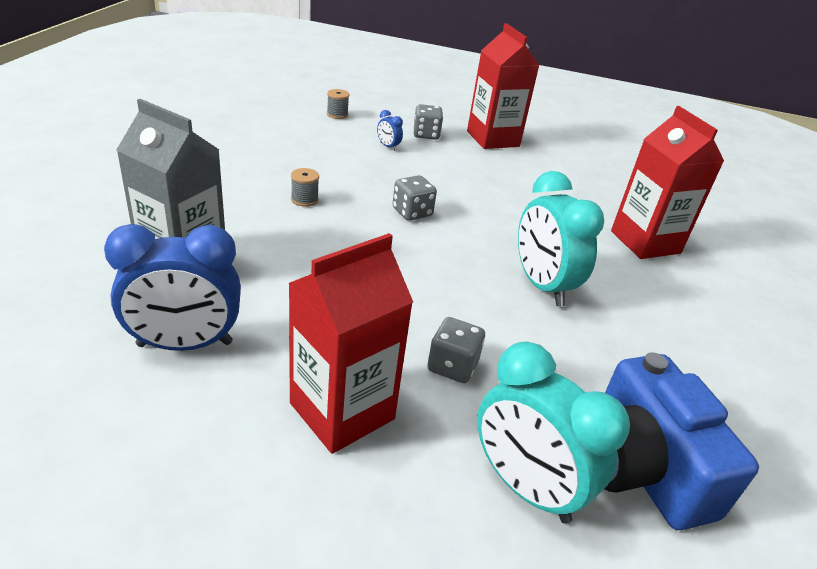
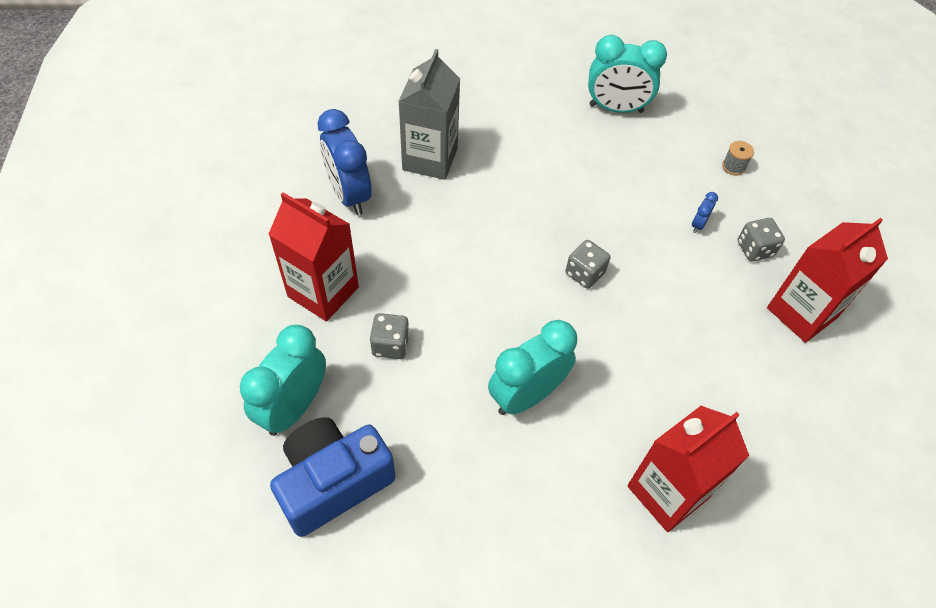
camera: 75 degrees right, 20 degrees up
grey spool [291,168,319,207] -> none
none -> turquoise clock [588,35,667,113]

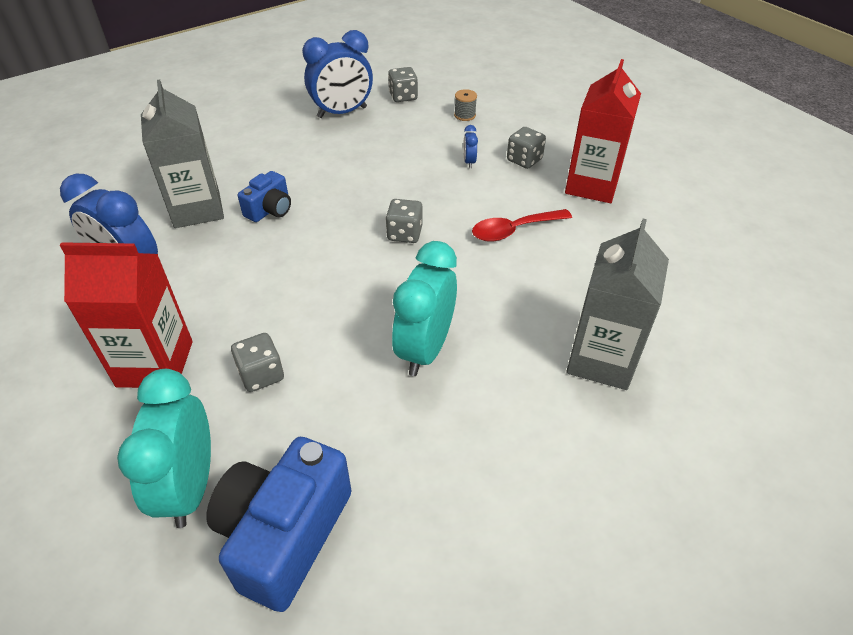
camera: 30 degrees left, 10 degrees down
turquoise clock [588,35,667,113] -> blue clock [302,30,373,118]
red carton [627,406,749,532] -> grey carton [566,219,669,390]
none -> blue camera [238,171,291,222]
none -> grey dice [388,67,418,102]
none -> red spoon [472,209,572,242]

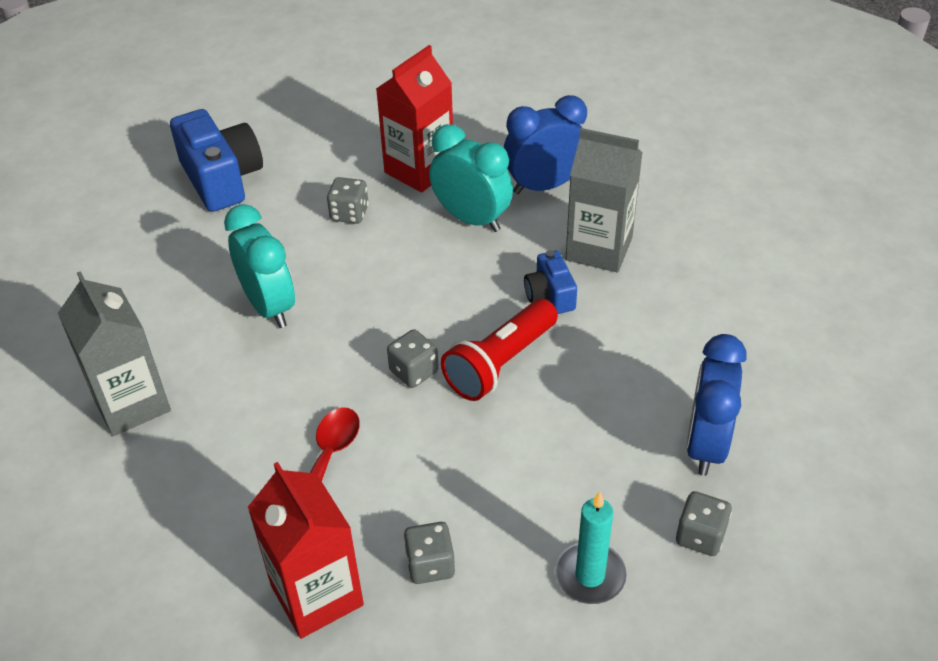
camera: 130 degrees right, 0 degrees up
turquoise clock [117,369,211,528] -> turquoise clock moved to [429,124,513,232]
grey spool [454,89,477,121] -> turquoise candle [555,491,627,604]
blue clock [463,125,478,168] -> none
none -> red flashlight [441,299,558,401]

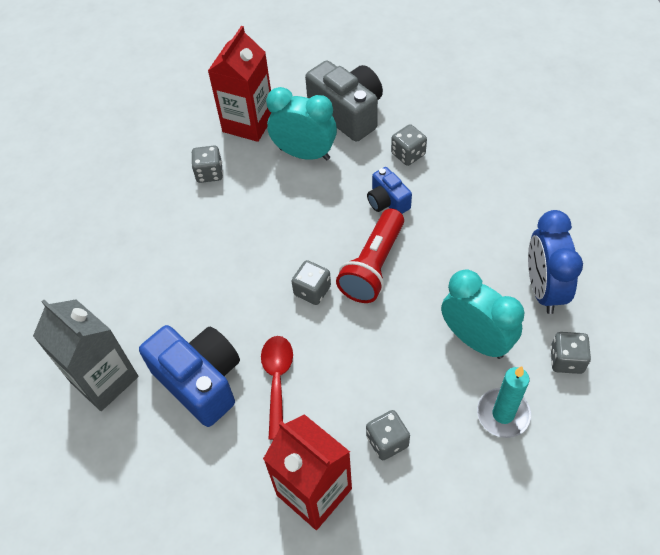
camera: 15 degrees left, 10 degrees up
blue camera [170,109,263,212] -> blue camera moved to [139,325,240,427]
turquoise clock [224,204,295,328] -> turquoise clock moved to [441,270,524,359]
blue clock [504,95,587,194] -> grey camera [305,60,383,142]
grey carton [566,128,643,272] -> grey dice [391,124,427,166]

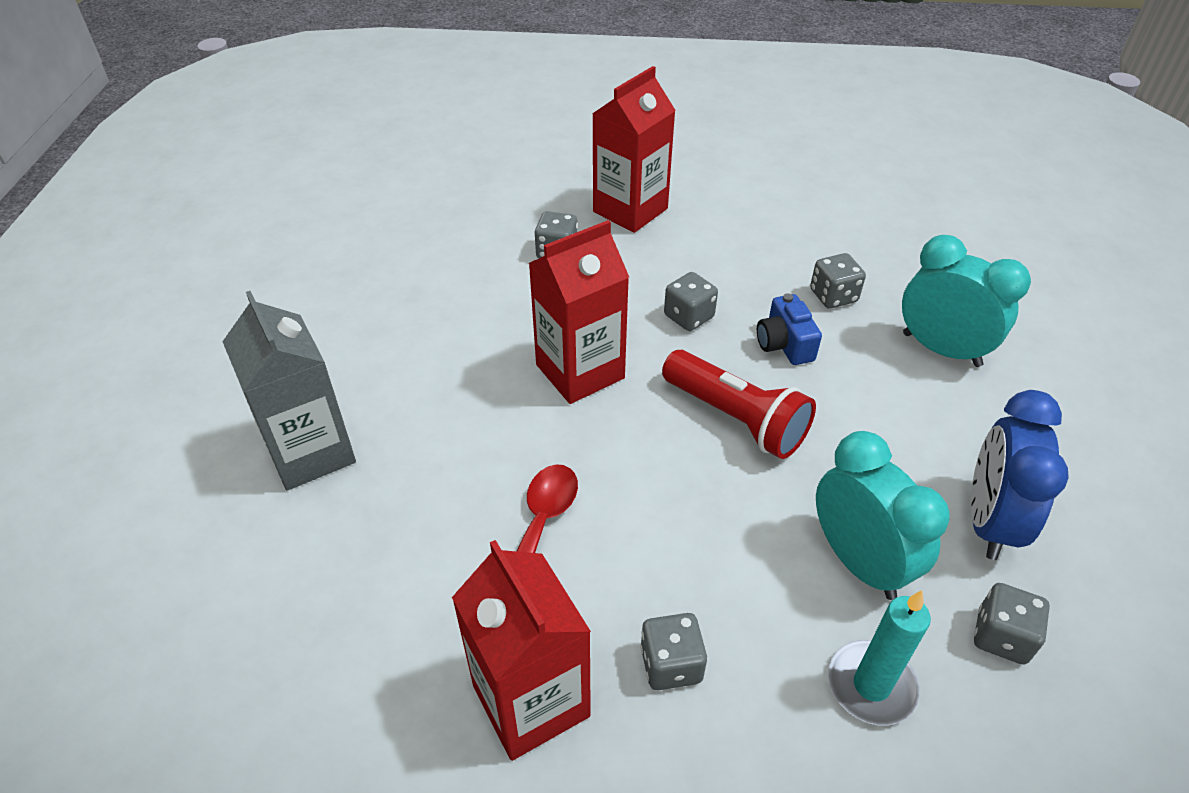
camera: 15 degrees right, 10 degrees down
blue camera [139,325,240,427] -> none
turquoise clock [266,87,337,160] -> turquoise clock moved to [902,235,1031,367]
grey dice [292,260,331,305] -> grey dice moved to [664,272,718,331]
grey camera [305,60,383,142] -> none
red flashlight [336,208,404,303] -> red flashlight turned 90 degrees counterclockwise [662,350,816,459]
none -> red carton [529,220,629,404]

